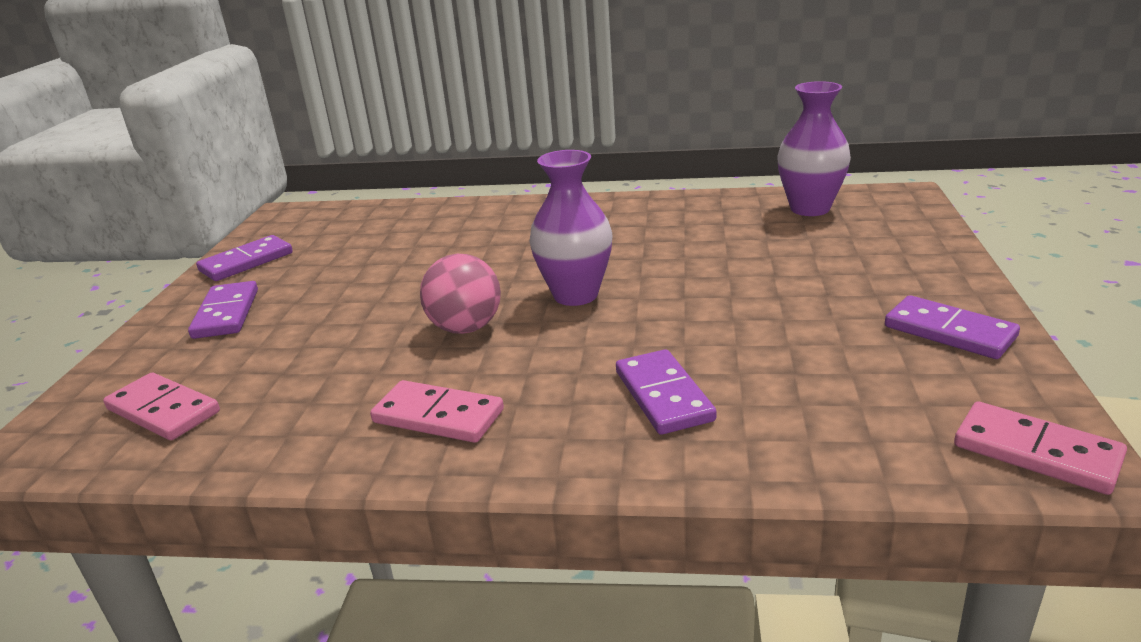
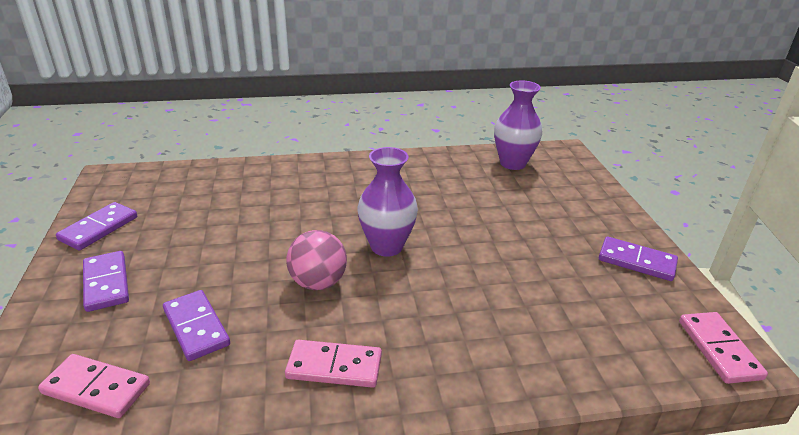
camera: 20 degrees left, 5 degrees up
purple domino [616,349,717,435] -> purple domino moved to [163,290,230,361]
pink domino [954,401,1127,495] -> pink domino turned 60 degrees clockwise [679,312,768,384]

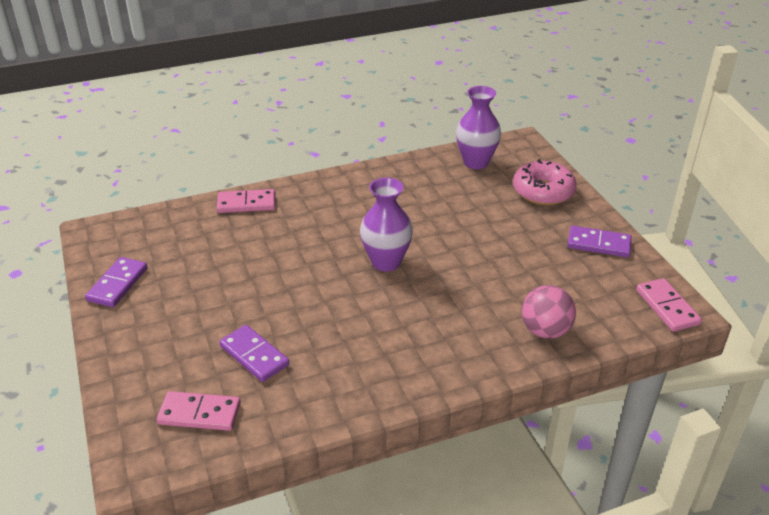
camera: 10 degrees left, 5 degrees up
purple domino [83,251,129,312] -> none
pink domino [285,340,382,388] -> pink domino moved to [217,189,275,213]
pink ball [286,230,347,290] -> pink ball moved to [522,285,576,339]
none -> pink donut [513,159,577,205]

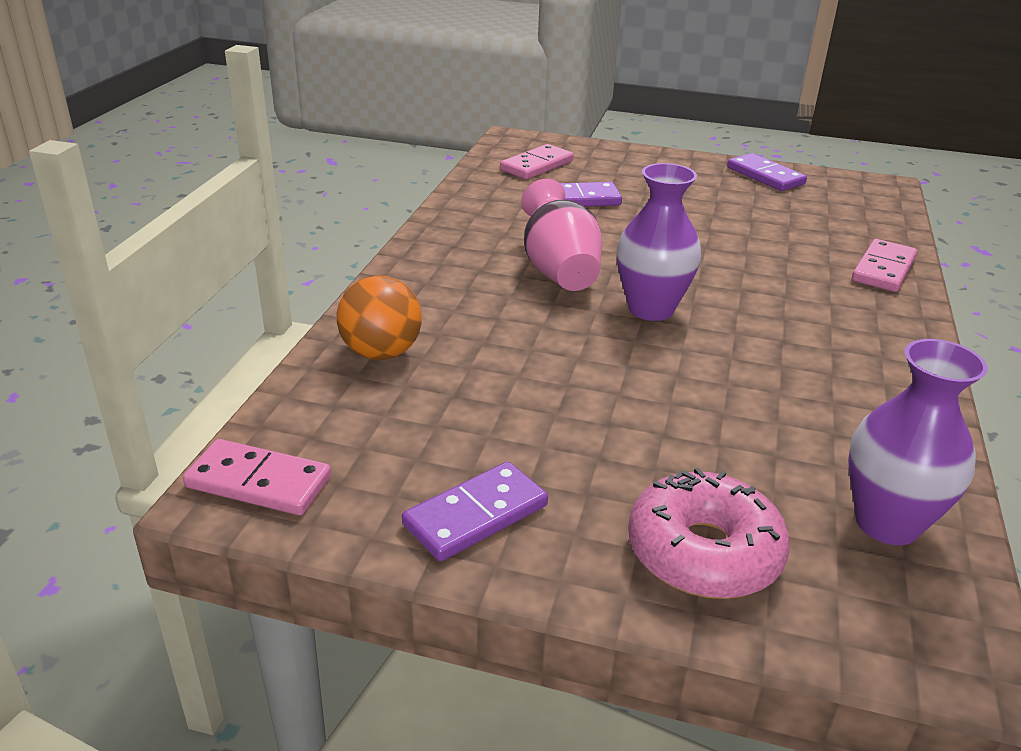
camera: 125 degrees right, 5 degrees down
pink ball [522,285,576,339] -> orange ball [337,275,422,360]
none -> pink vase [521,179,602,291]

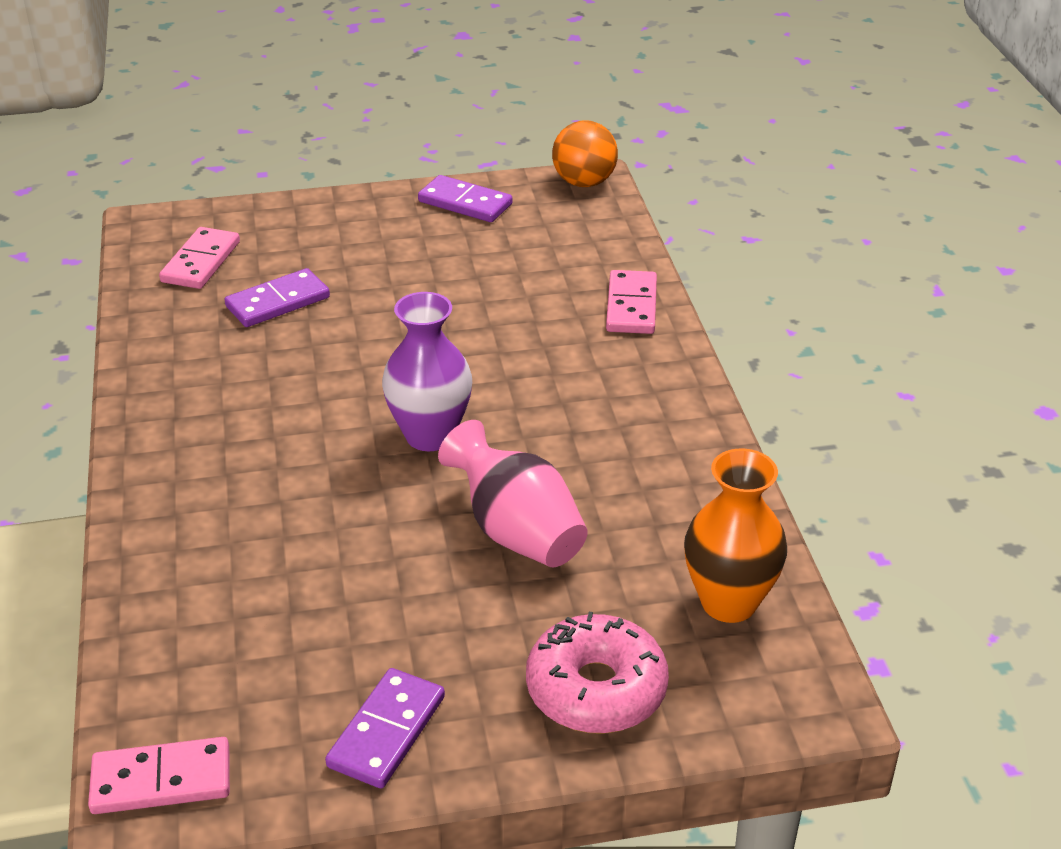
camera: 25 degrees left, 5 degrees up
orange ball [337,275,422,360] -> orange ball moved to [552,121,618,187]
pink vase [521,179,602,291] -> pink vase moved to [438,420,588,567]
purple vase [848,339,988,545] -> orange vase [684,448,787,623]

